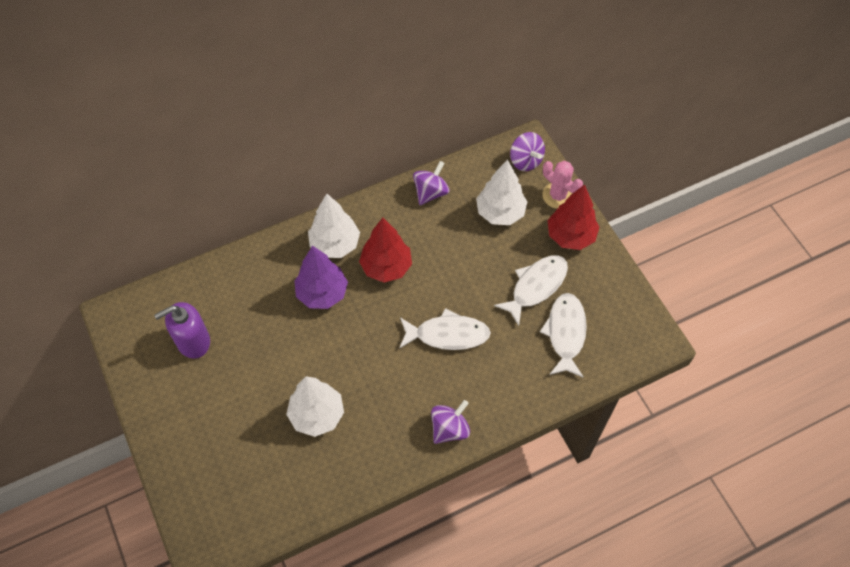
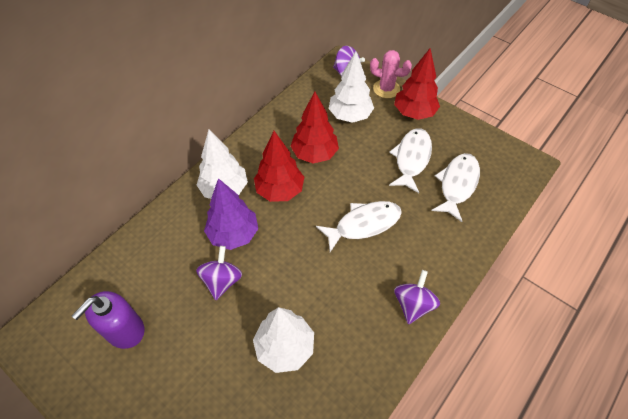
camera: 25 degrees left, 5 degrees down
purple spinning top [413,161,449,205] -> purple spinning top moved to [196,246,242,300]
white fish [540,293,587,378] -> white fish turned 45 degrees clockwise [431,153,480,222]
none -> red tree [290,92,339,164]

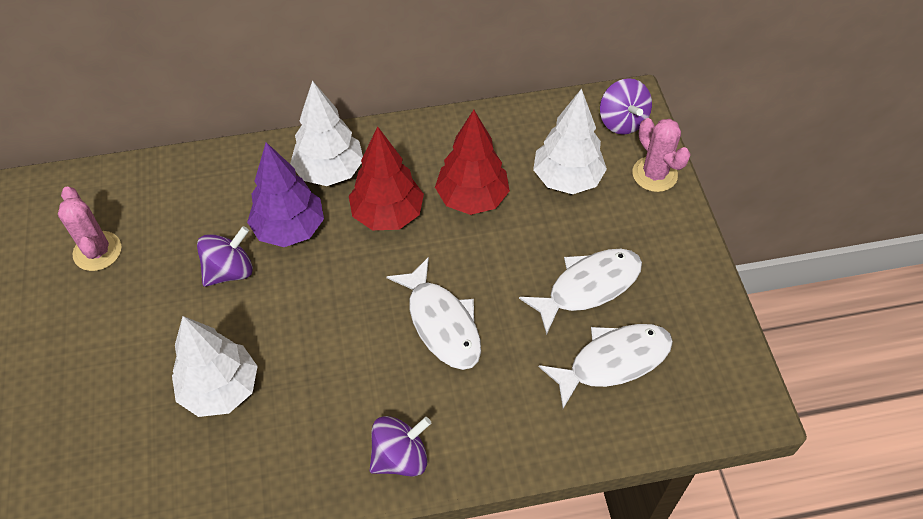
camera: 40 degrees right, 0 degrees up
purple soap dispenser [72,291,145,349] -> pink cactus [58,187,121,271]
white fish [316,201,402,252] -> white fish turned 45 degrees clockwise [387,257,481,370]
red tree [394,49,440,120] -> none

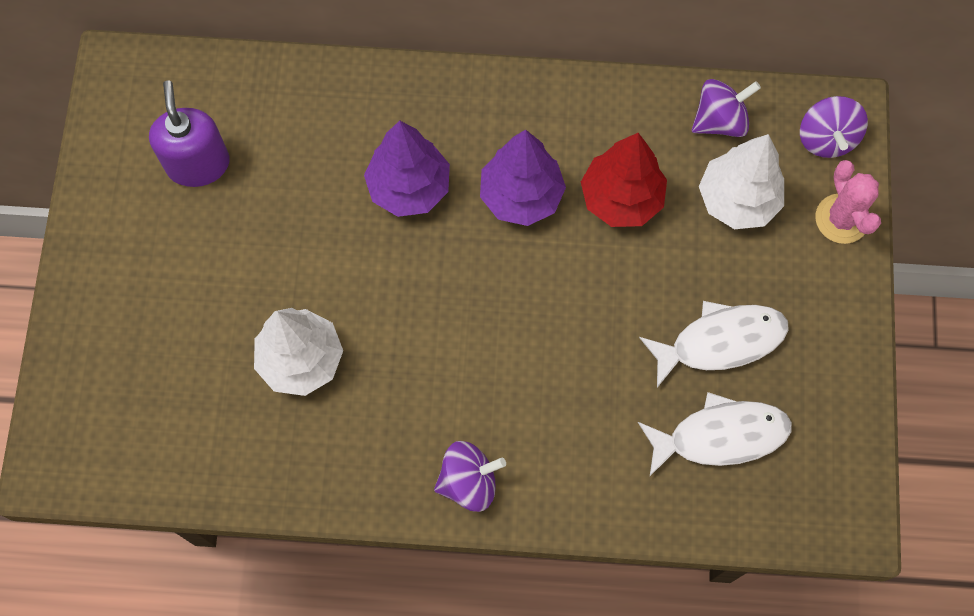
camera: 15 degrees right, 15 degrees up
pink cactus [58,187,121,271] -> purple soap dispenser [149,80,229,187]
purple spinning top [197,226,253,287] -> purple spinning top moved to [692,79,761,137]
white tree [290,80,363,186] -> none
red tree [349,127,424,230] -> purple tree [480,130,566,226]
white fish [387,257,481,370] -> none

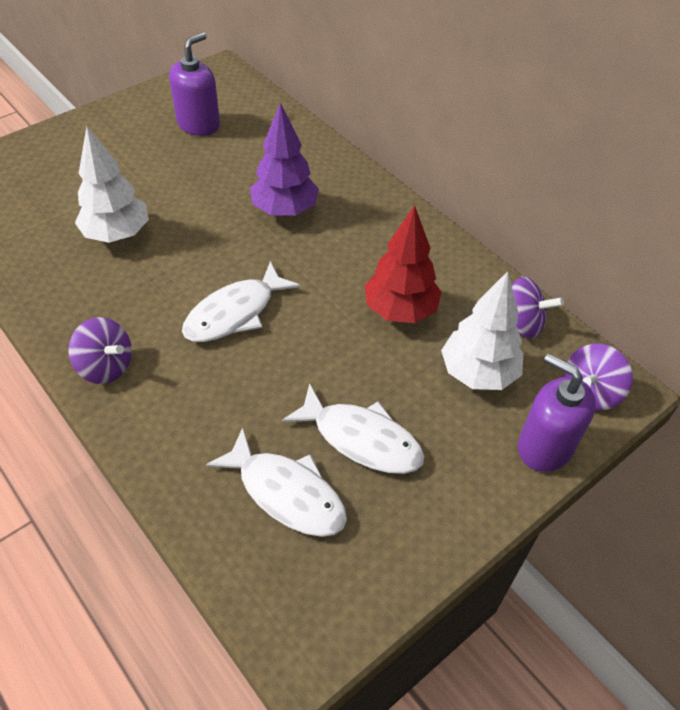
camera: 45 degrees right, 20 degrees down
purple tree [480,130,566,226] -> none
pink cactus [815,160,881,244] -> purple soap dispenser [518,354,596,472]
none -> white fish [182,261,301,342]

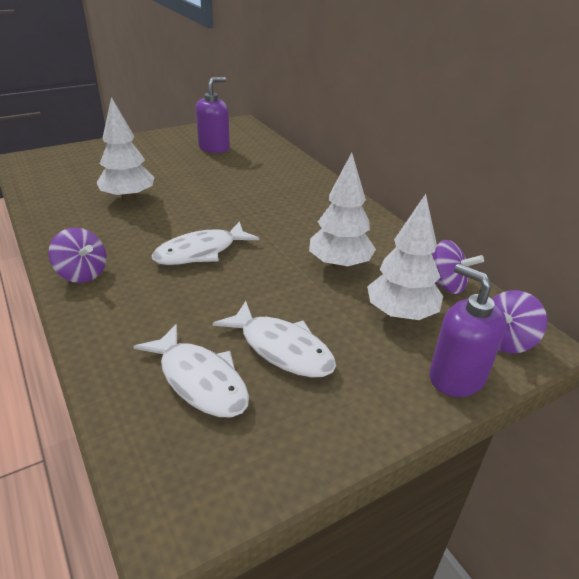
camera: 10 degrees right, 15 degrees down
purple tree [250,102,319,216] -> none
red tree [364,205,442,323] -> white tree [309,153,376,270]

